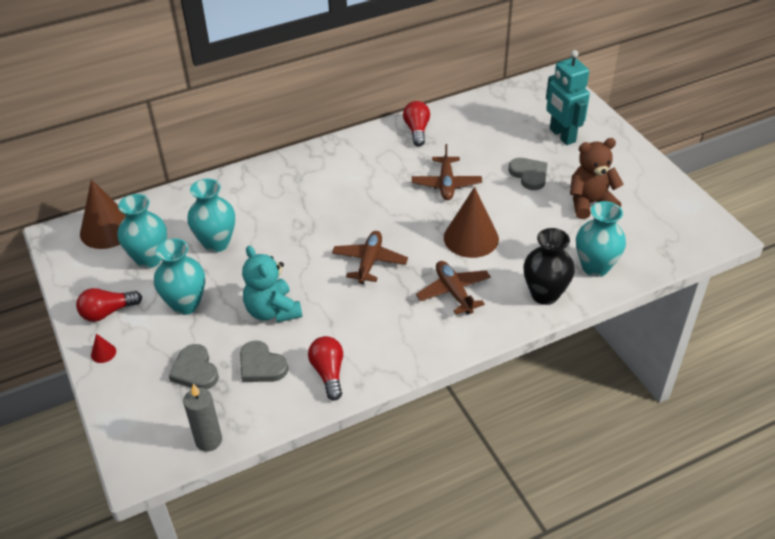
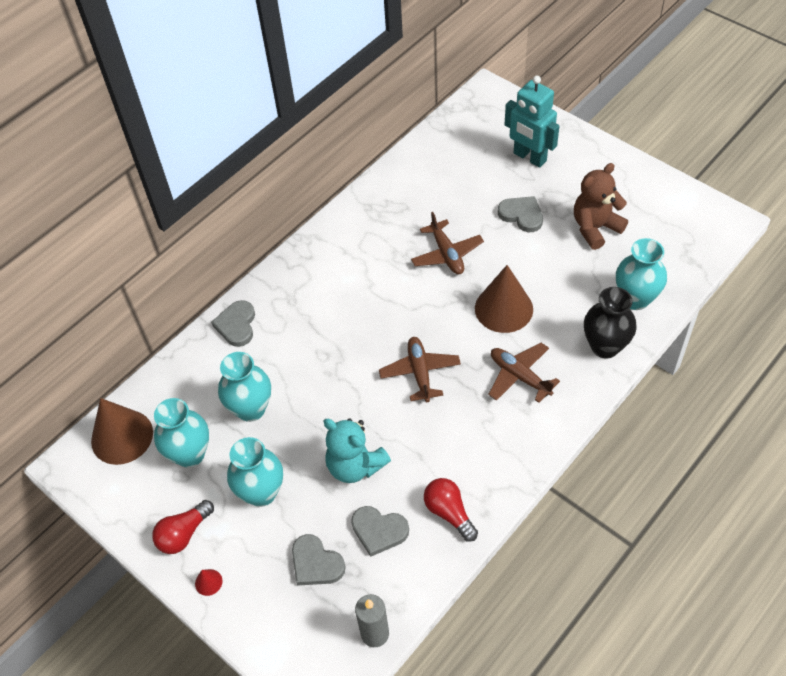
camera: 20 degrees left, 10 degrees up
red light bulb [403,101,430,146] -> none
none -> grey heart [211,300,255,347]

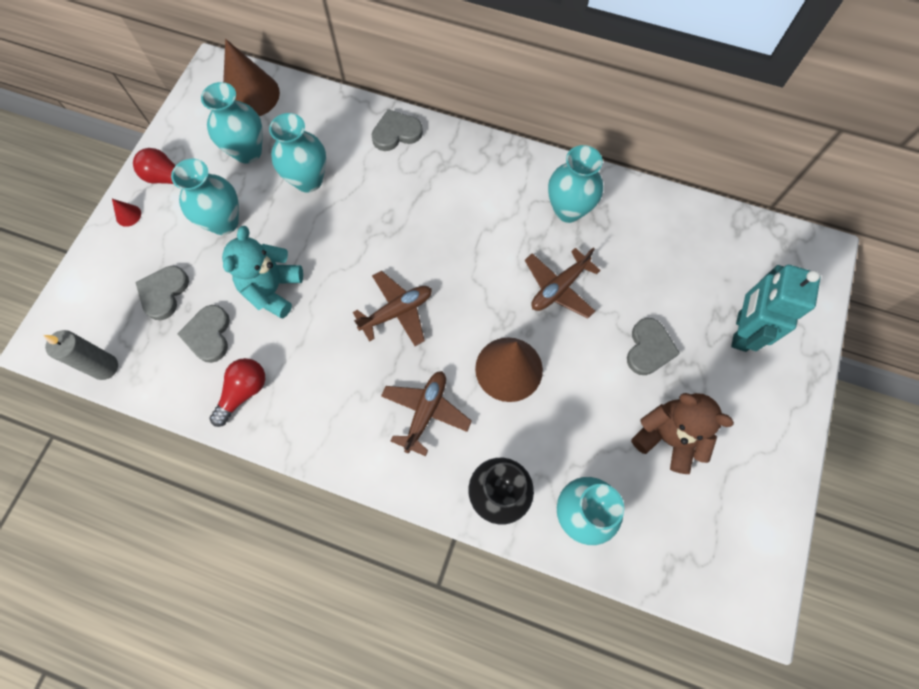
camera: 65 degrees right, 15 degrees up
none -> turquoise vase [548,145,603,223]

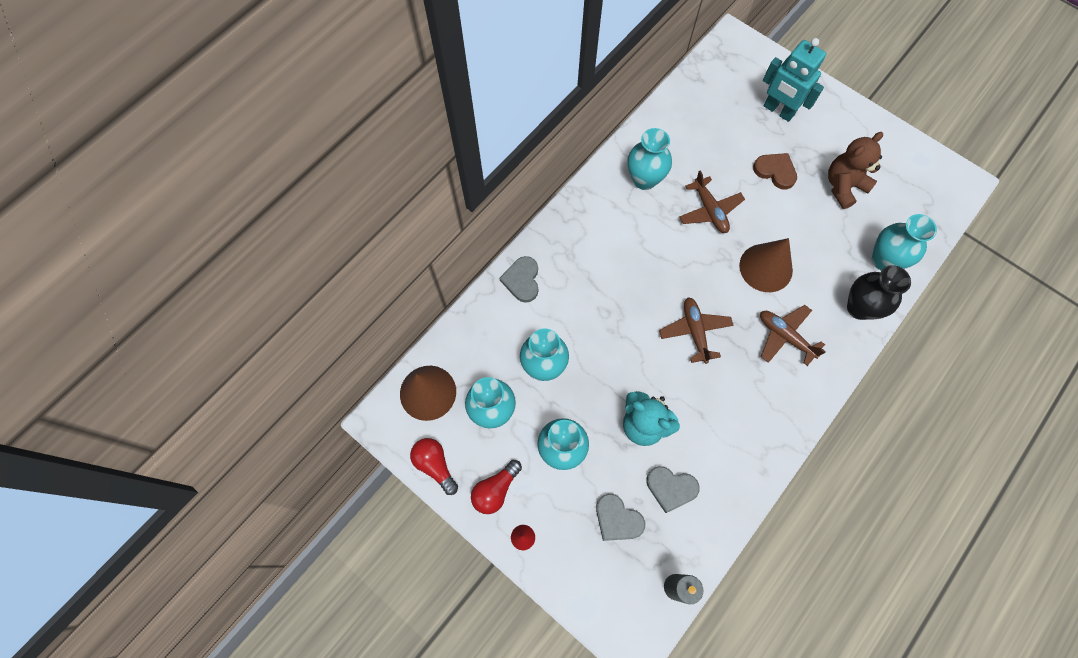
camera: 70 degrees left, 0 degrees up
red light bulb [210,358,265,427] -> red light bulb moved to [410,438,458,495]
grey heart [627,318,680,375] -> brown heart [753,153,797,190]

